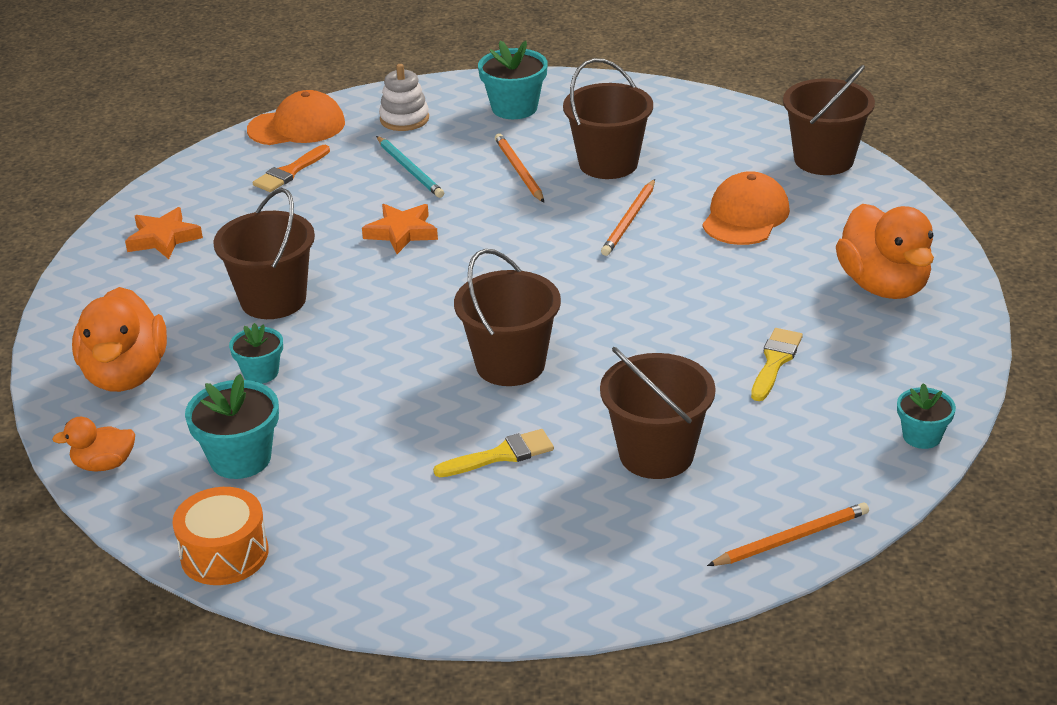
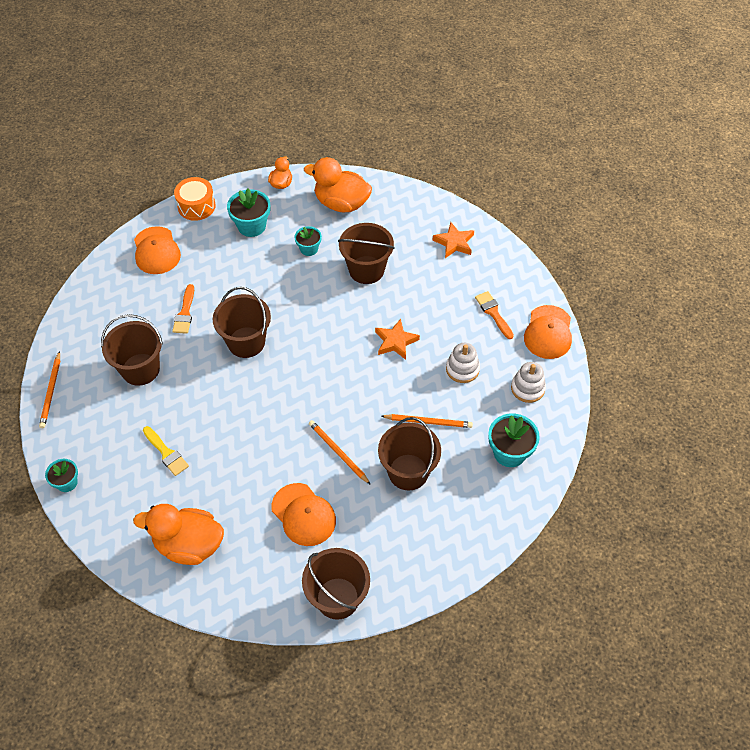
camera: 115 degrees right, 20 degrees up
turquoise pencil [376,136,444,198] -> white stacking toy [446,343,480,383]
yellow brush [433,429,554,477] -> orange brush [172,284,194,334]
none -> orange cap [134,226,181,274]

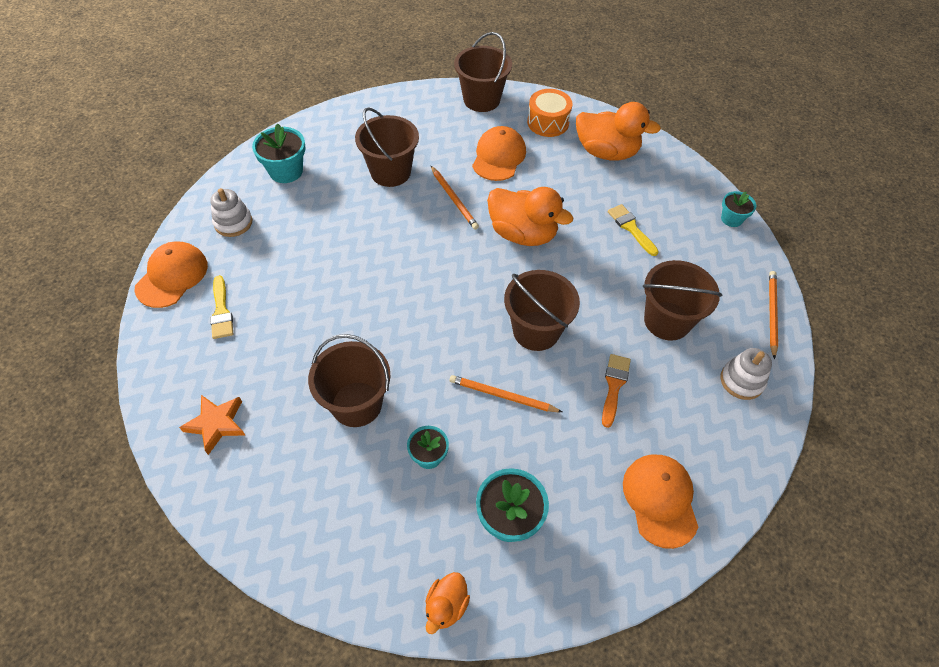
camera: 170 degrees left, 0 degrees up
orange drum [174,177,216,221] -> orange drum moved to [527,89,573,137]
orange cap [271,483,336,546] -> orange cap turned 45 degrees clockwise [472,126,526,181]
orange duck [304,157,372,212] -> orange duck moved to [487,187,573,246]
orange star [375,319,420,360] -> none
orange pencil [381,414,473,428] -> orange pencil moved to [450,375,562,412]
white stacking toy [446,343,480,383] -> white stacking toy moved to [720,348,772,400]
orange brush [475,291,514,339] -> yellow brush [210,275,233,339]

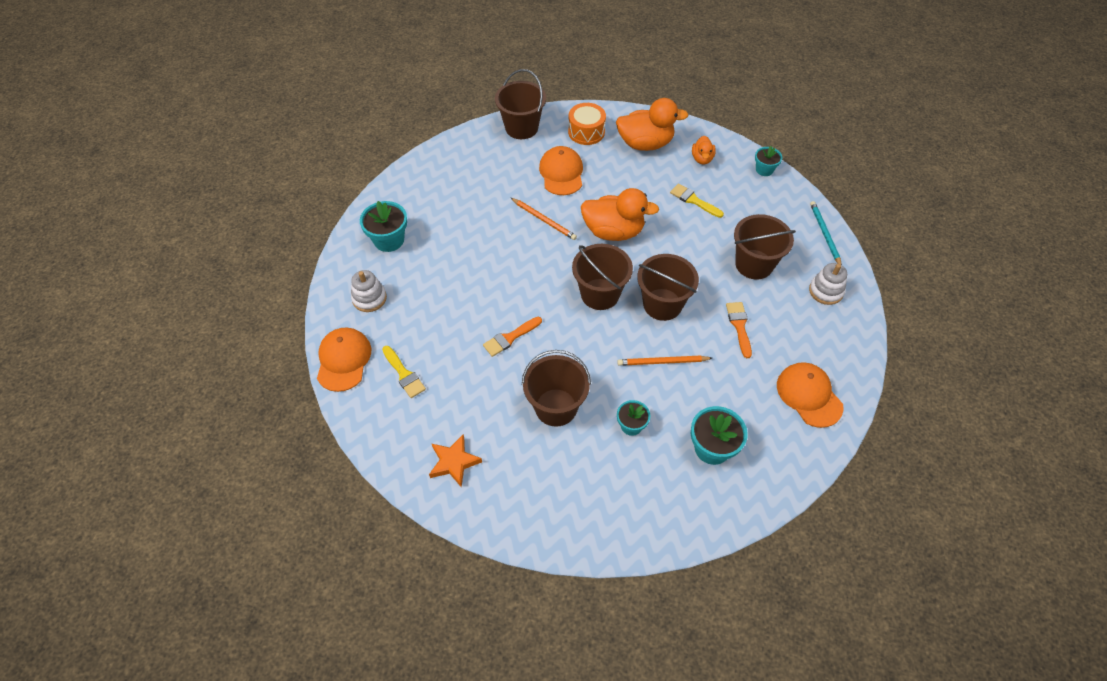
camera: 20 degrees left, 0 degrees up
brown bucket [355,107,419,187] -> brown bucket moved to [572,244,633,310]
orange duck [425,572,470,634] -> orange duck moved to [692,136,716,165]
orange pencil [769,271,778,359] -> turquoise pencil [810,201,842,265]
none -> orange brush [483,317,542,357]

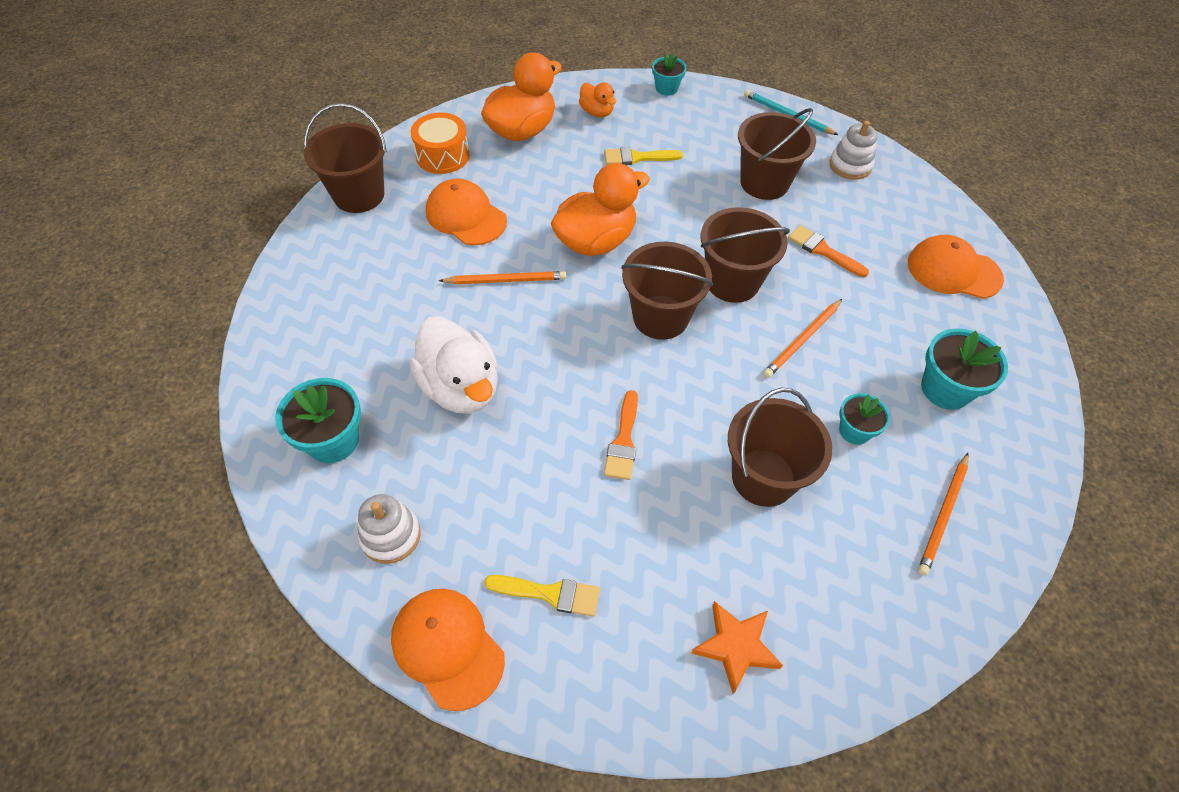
camera: 45 degrees left, 0 degrees up
none -> white duck [409,316,498,414]
none -> orange pencil [918,453,969,576]

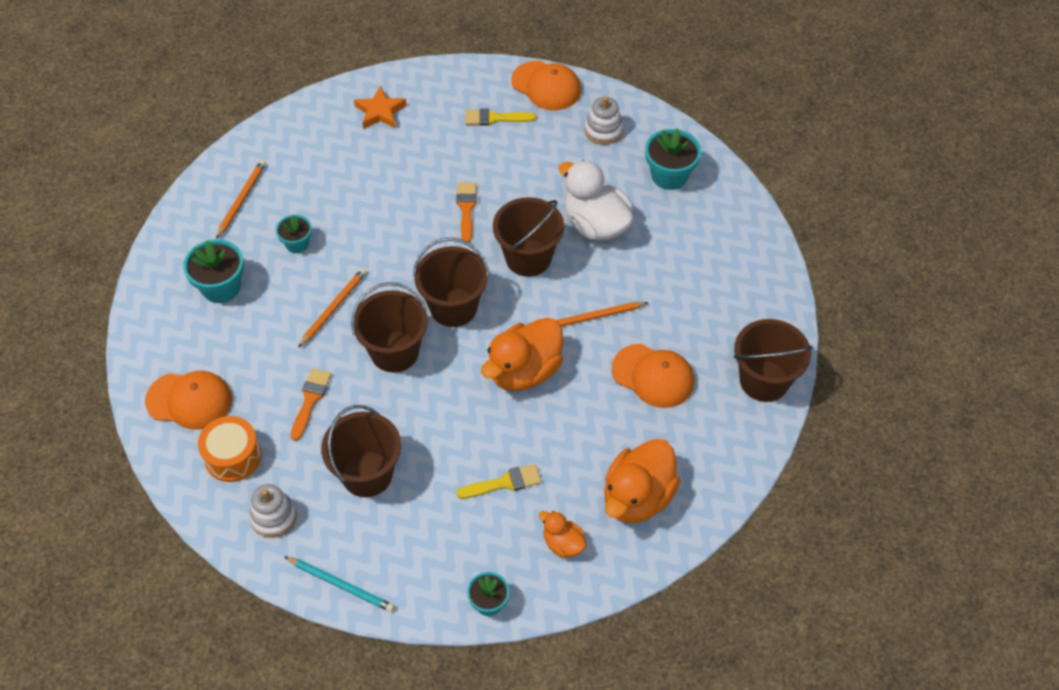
camera: 170 degrees right, 0 degrees up
orange drum [410,112,470,174] -> orange drum moved to [198,416,262,482]
brown bucket [728,388,833,507] -> brown bucket moved to [493,197,564,277]
orange brush [788,225,869,277] -> orange brush turned 105 degrees counterclockwise [290,369,331,441]

